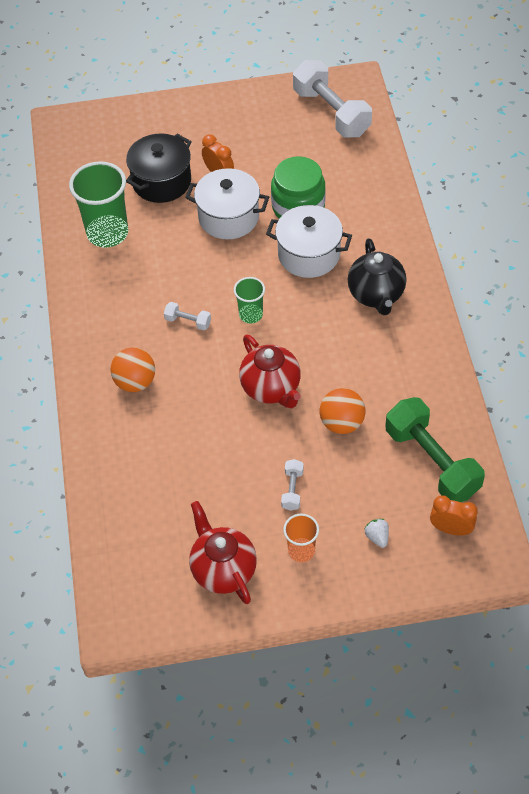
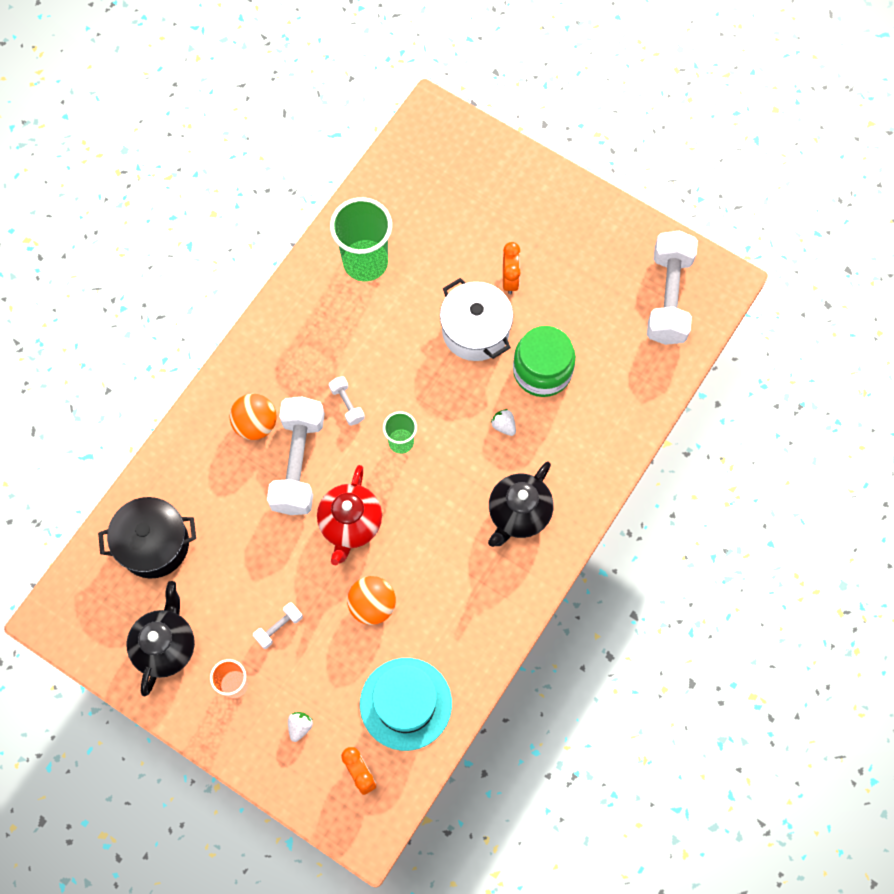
camera: 40 degrees right, 15 degrees up
black pot [126,133,192,203] -> black pot moved to [98,497,196,579]
red teapot [189,501,257,604] -> black teapot [126,581,195,697]
white pot [266,205,352,278] -> white strawberry [491,409,516,436]
green dumbbell [386,397,485,502] -> turquoise hat [360,658,452,751]
none -> white dumbbell [267,396,325,515]

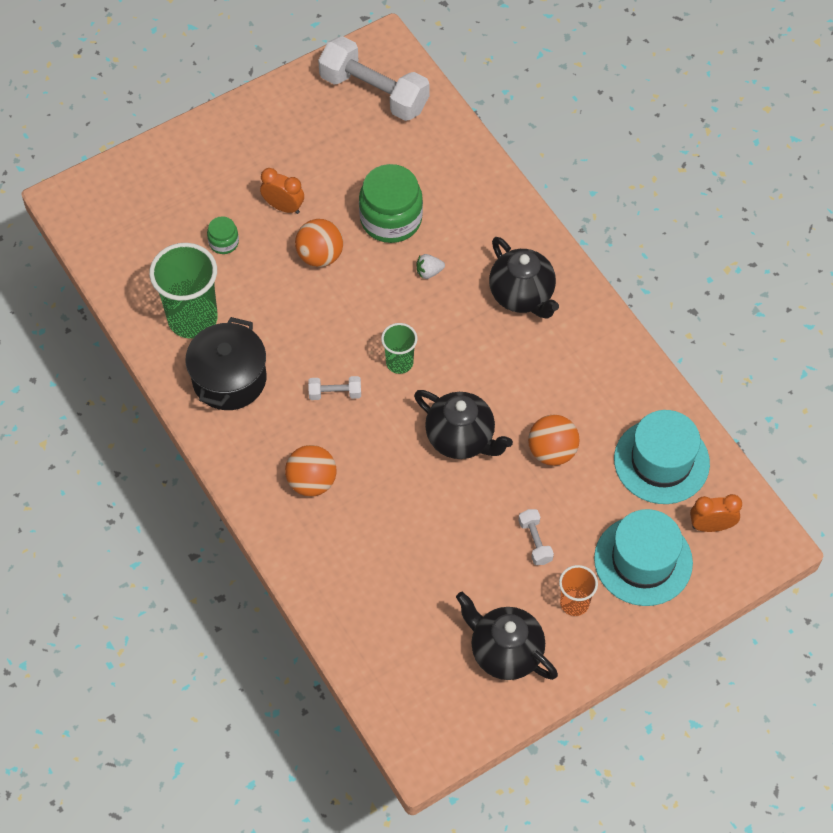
camera: 65 degrees left, 10 degrees down
black pot [98,497,196,579] -> black pot moved to [186,317,266,410]
white dumbbell [267,396,325,515] -> none
white strawberry [288,712,313,742] -> turquoise hat [594,509,693,606]
red teapot [317,465,382,565] -> black teapot [414,390,513,459]
white pot [440,278,513,361] -> orange ball [295,219,343,267]
none -> green jar [207,216,239,254]

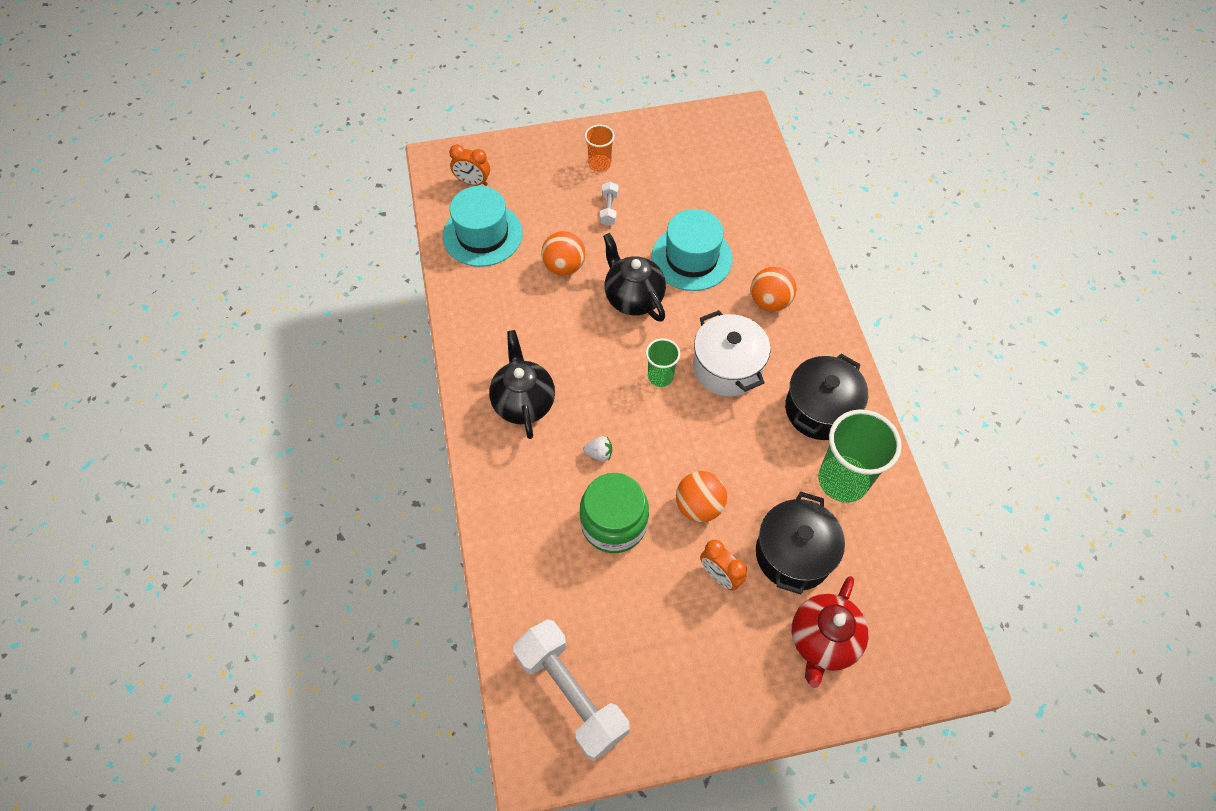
camera: 160 degrees left, 0 degrees up
green jar [207,216,239,254] -> black pot [756,492,845,595]
white dumbbell [308,376,361,400] -> white pot [693,310,770,397]
black teapot [456,592,558,680] -> none
turquoise hat [594,509,693,606] -> turquoise hat moved to [651,209,733,291]
none -> red teapot [792,576,868,688]

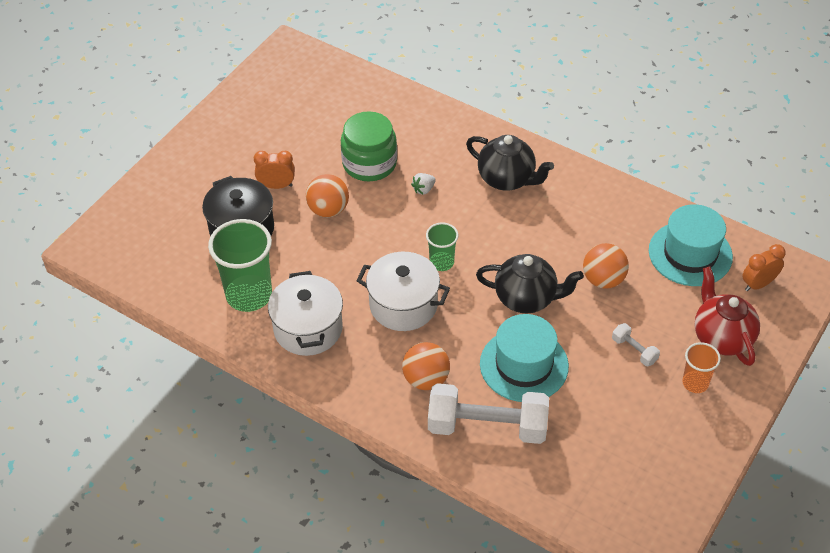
camera: 135 degrees right, 10 degrees down
white dumbbell [513,619,630,761] -> white dumbbell moved to [428,383,549,444]
black pot [785,354,868,440] -> white pot [268,271,343,356]
red teapot [792,576,868,688] -> red teapot moved to [695,267,760,366]

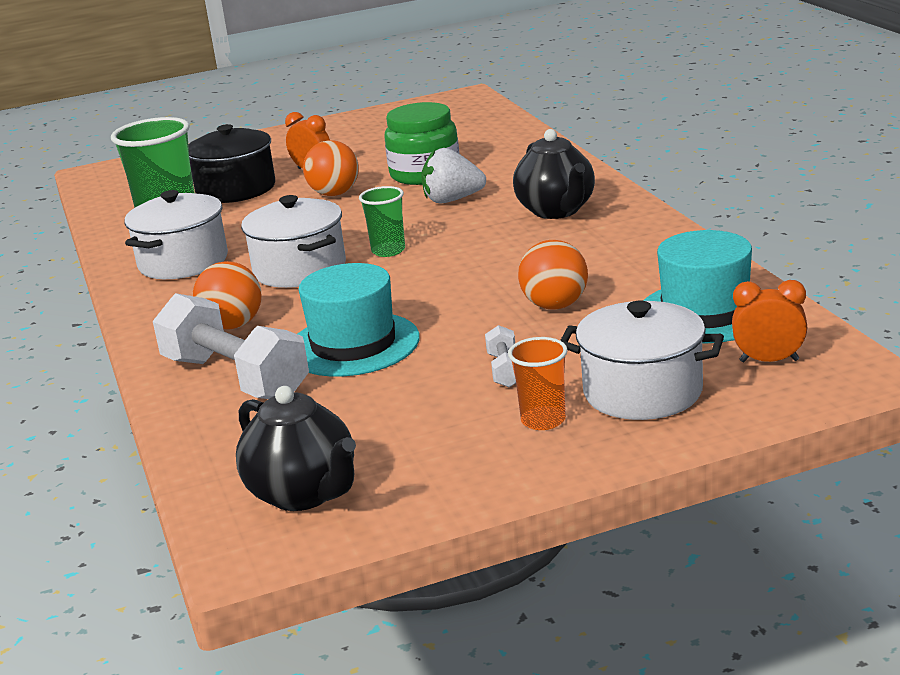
camera: 40 degrees right, 25 degrees down
white strawberry [411,173,436,195] -> white strawberry [421,148,486,203], size x1.86
black teapot [476,254,584,313] -> black teapot moved to [236,386,356,511]
red teapot [695,267,760,366] -> white pot [560,301,724,420]

